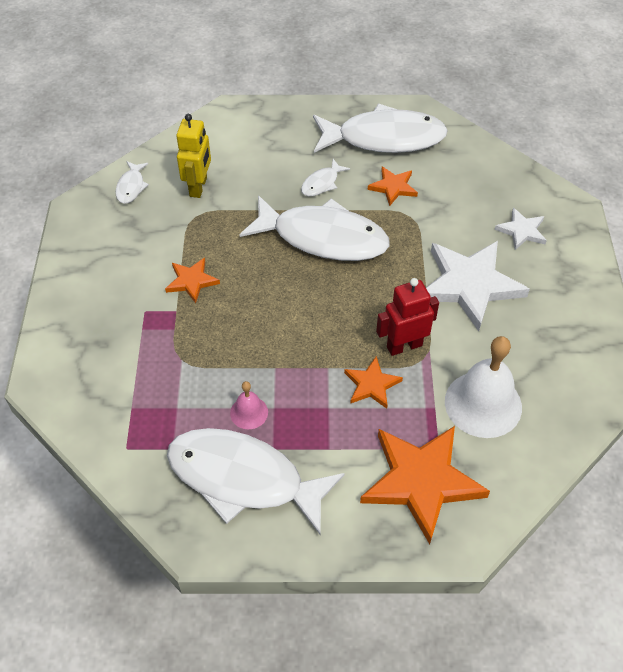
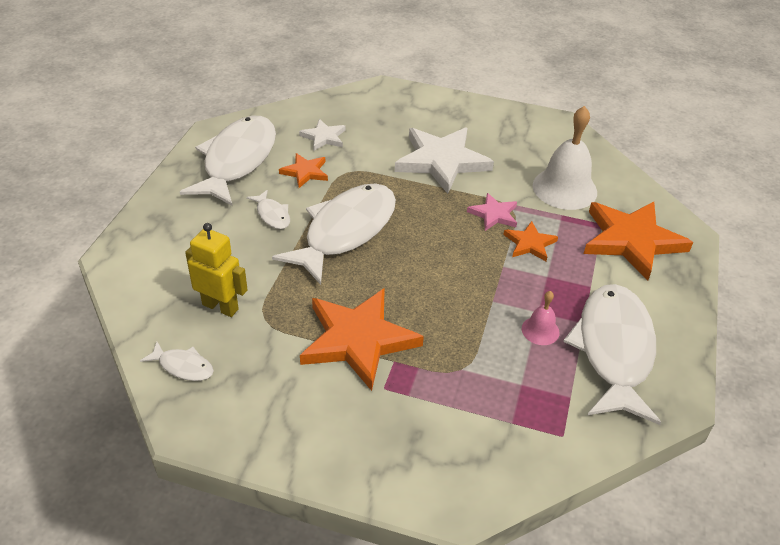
camera: 75 degrees left, 10 degrees down
orange star [165,258,220,303] -> orange star [300,288,424,391], size x2.00
white fish [167,428,345,535] -> white fish turned 150 degrees clockwise [563,284,661,425]
red robot [376,278,439,356] -> pink star [467,193,517,231]
white star [495,208,547,250] -> white star moved to [299,119,346,151]

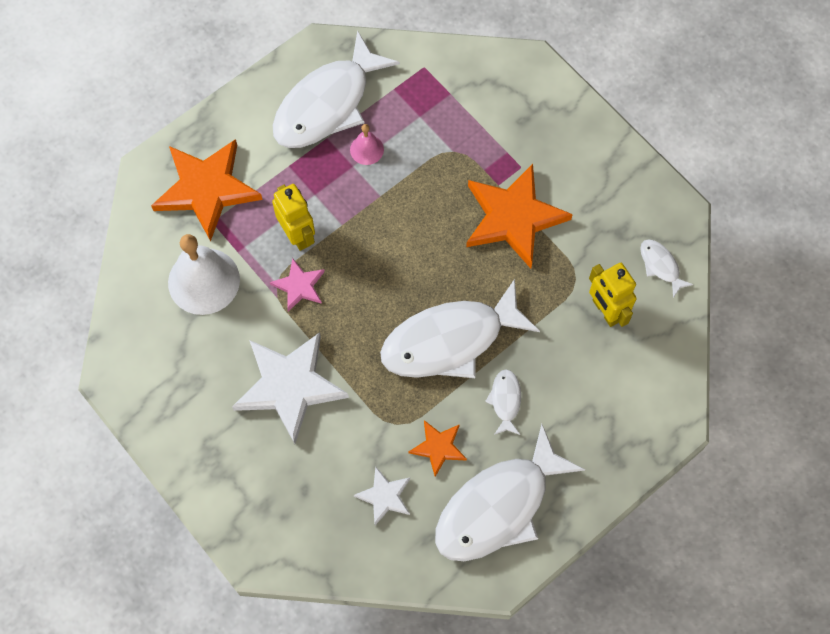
camera: 145 degrees left, 25 degrees up
orange star [503,221,558,261] -> yellow robot [272,184,315,251]

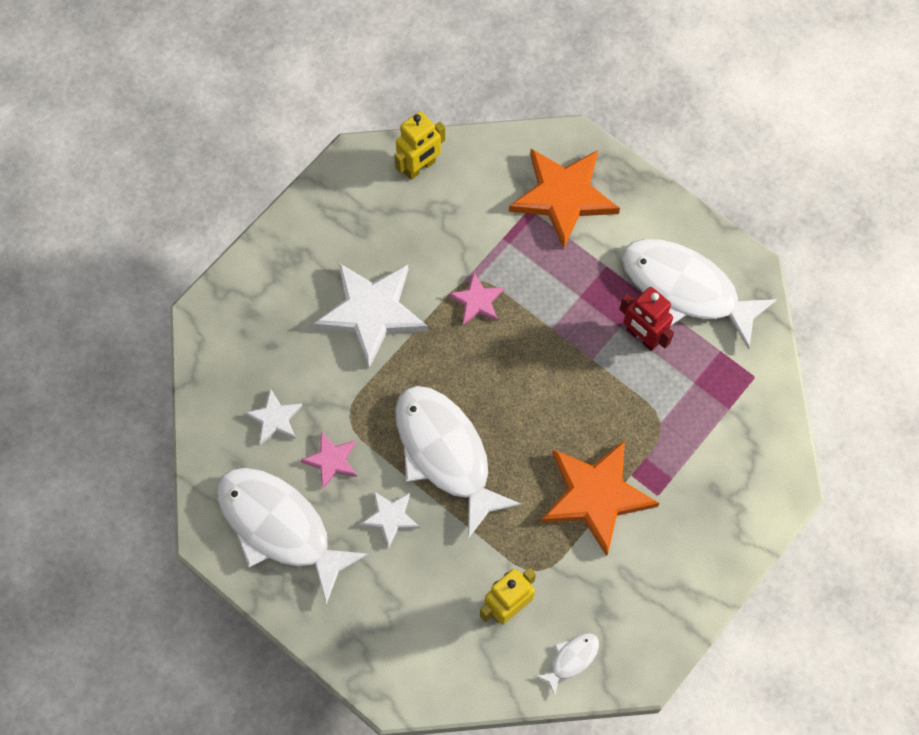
camera: 80 degrees right, 0 degrees up
white bell [168,234,240,315] -> none
yellow robot [272,184,315,251] -> yellow robot moved to [394,111,445,180]
pink bell [350,124,384,165] -> red robot [619,287,674,351]
orange star [409,420,467,477] -> pink star [300,432,357,489]
white fish [485,369,521,435] -> white star [360,491,420,547]

